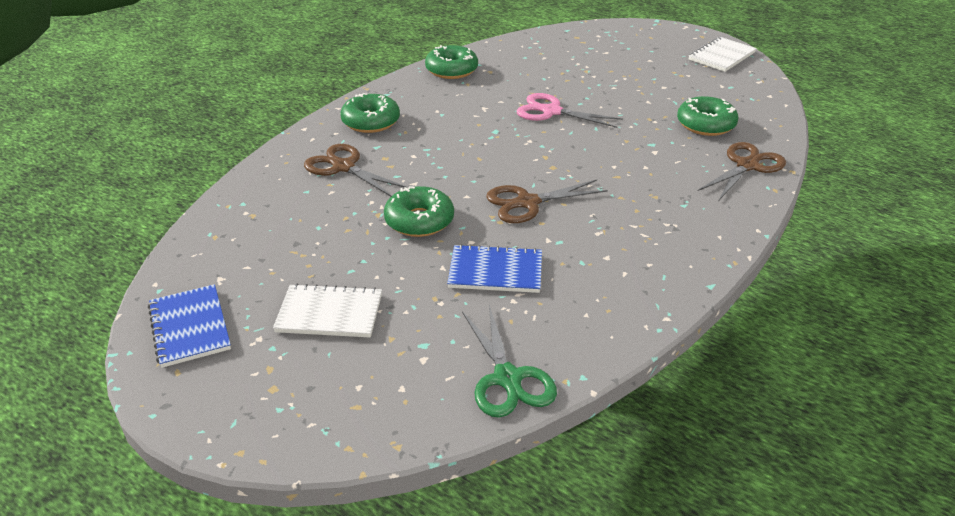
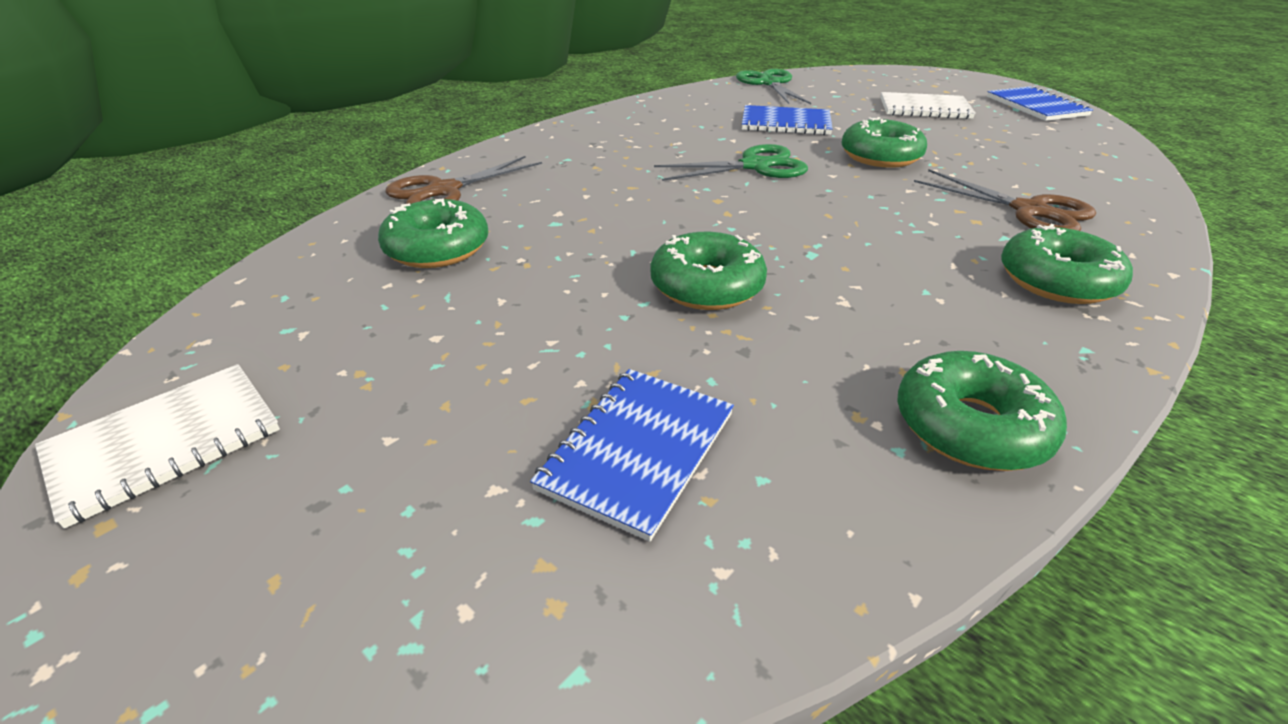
camera: 175 degrees left, 0 degrees up
brown scissors [486,180,608,223] -> green scissors [654,144,808,181]
pink scissors [517,93,623,128] -> green donut [651,232,767,310]
none -> blue notebook [530,369,734,542]

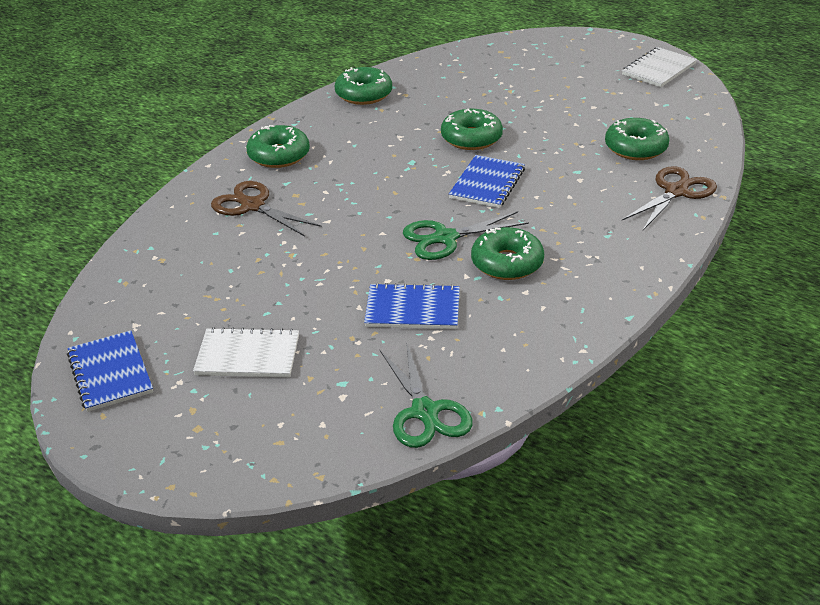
camera: 175 degrees right, 0 degrees up
blue notebook [530,369,734,542] -> blue notebook moved to [449,155,525,208]
green donut [842,117,927,168] -> green donut moved to [471,227,544,280]

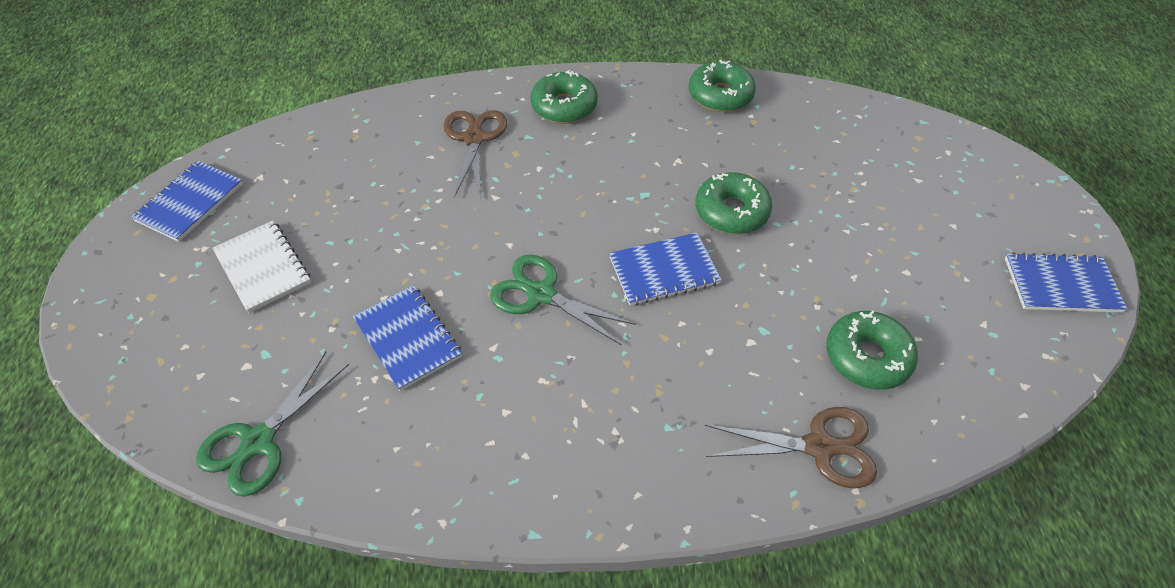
camera: 50 degrees right, 15 degrees up
green donut [471,227,544,280] -> none
white notebook [622,47,697,87] -> blue notebook [1005,252,1127,313]

